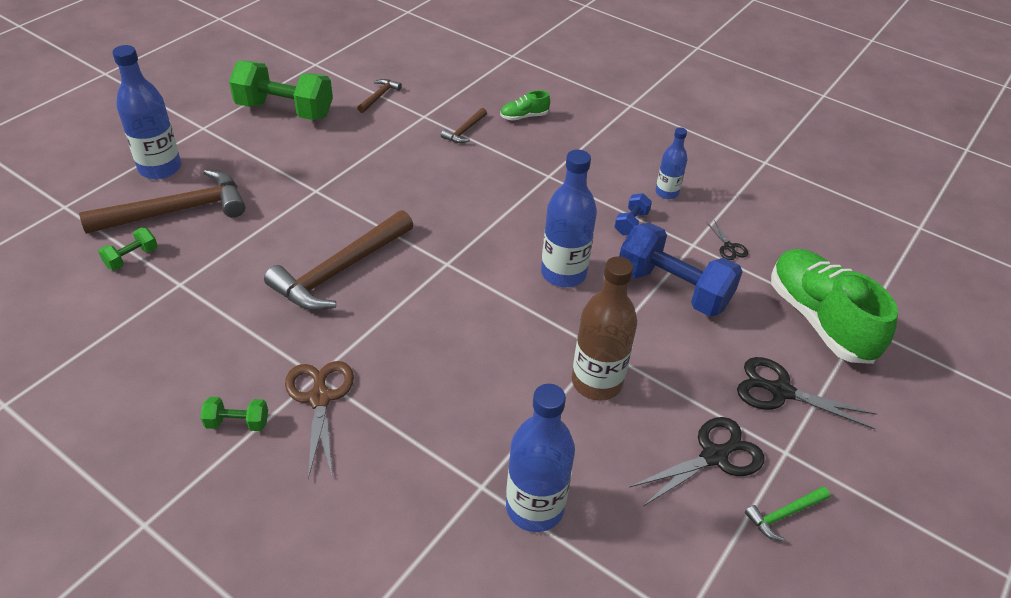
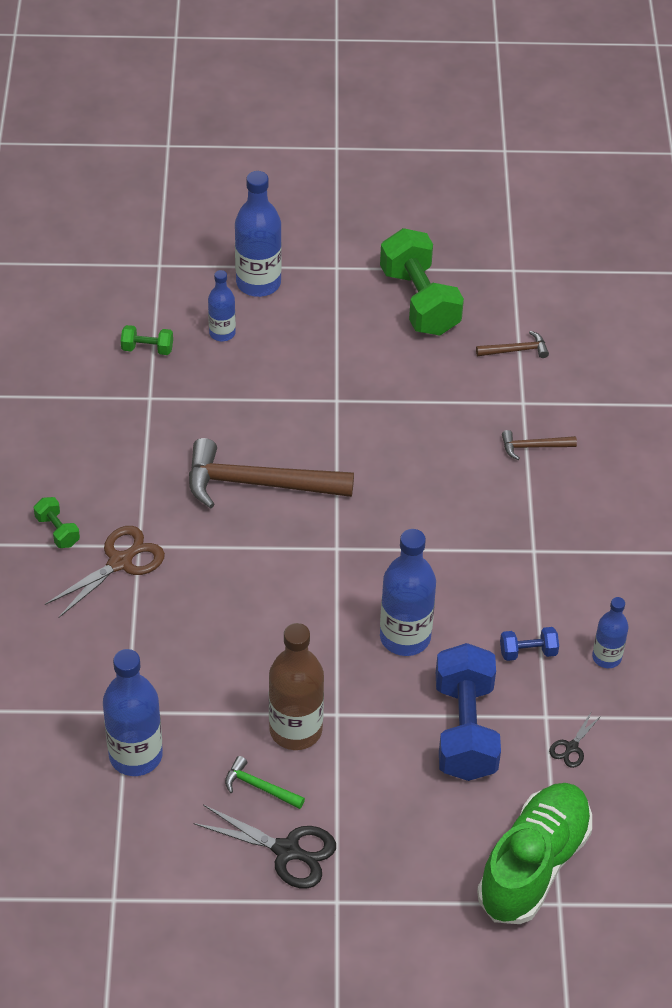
camera: 55 degrees right, 5 degrees up
brown hammer [79,169,245,234] -> blue bottle [208,270,236,341]
green shoe [500,90,550,121] -> none
black scissors [737,357,877,430] -> none
green hammer [745,486,830,541] -> green hammer moved to [225,756,305,809]

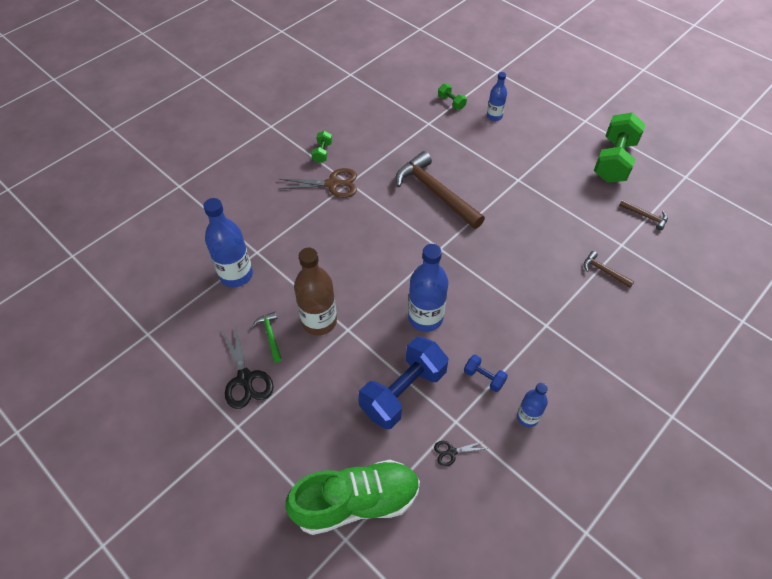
camera: 45 degrees right, 5 degrees up
blue bottle [235,171,282,297] -> none

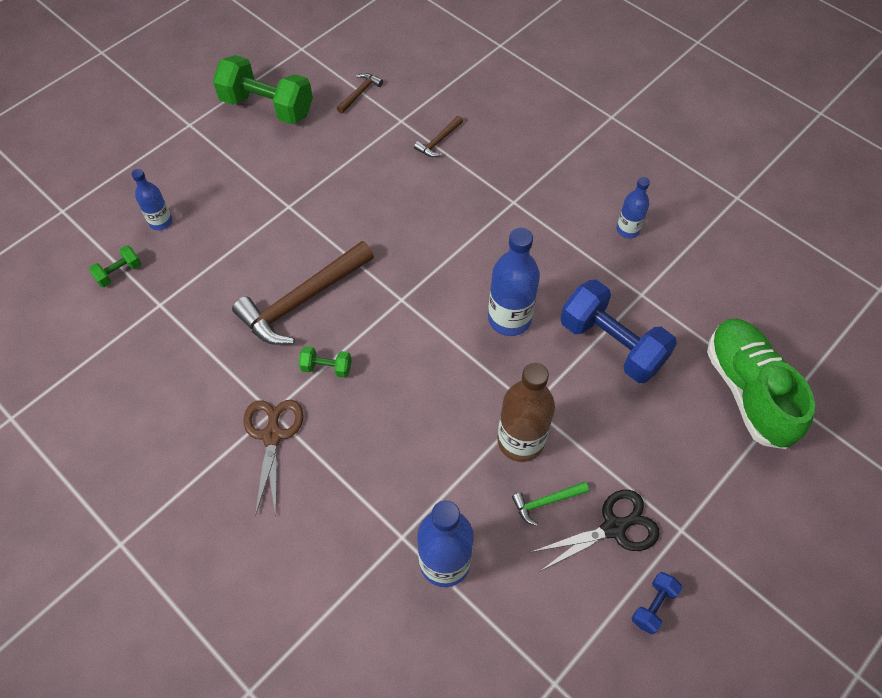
camera: 90 degrees left, 5 degrees up
green dumbbell [311,131,332,163] -> green dumbbell moved to [299,346,352,378]
black scissors [434,441,488,466] -> none
blue dumbbell [464,354,508,392] -> blue dumbbell moved to [632,572,682,634]

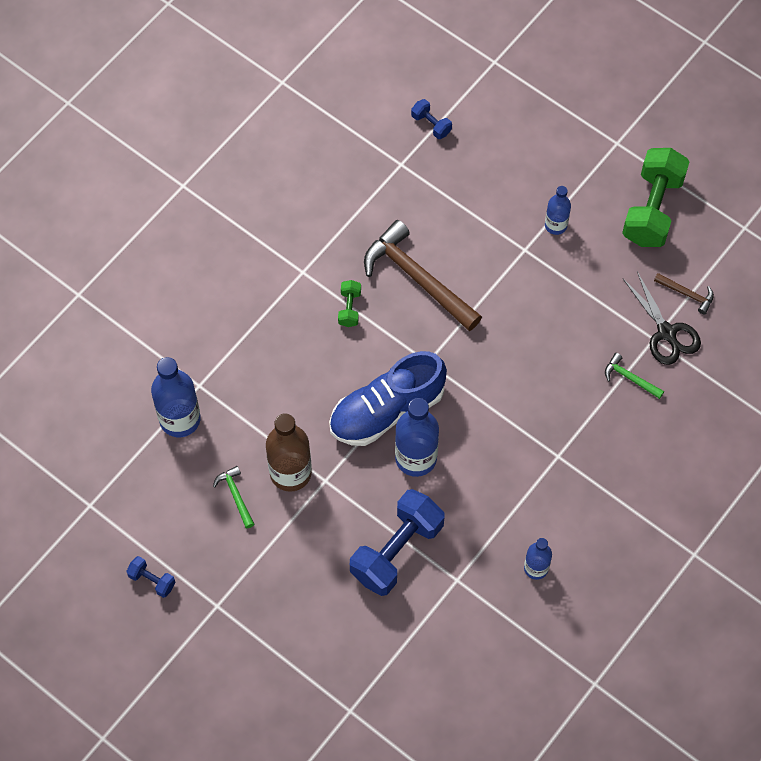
camera: 85 degrees right, 5 degrees up
green dumbbell [89,245,141,287] -> blue dumbbell [411,99,452,139]
blue bottle [132,169,172,230] -> blue bottle moved to [545,186,571,235]
brown scissors [243,400,304,516] -> none
brown hammer [414,116,463,157] -> green hammer [605,353,664,399]
black scissors [531,490,660,572] -> black scissors moved to [623,272,701,365]
green shoe [707,319,815,449] -> none
none -> blue shoe [329,351,447,446]

